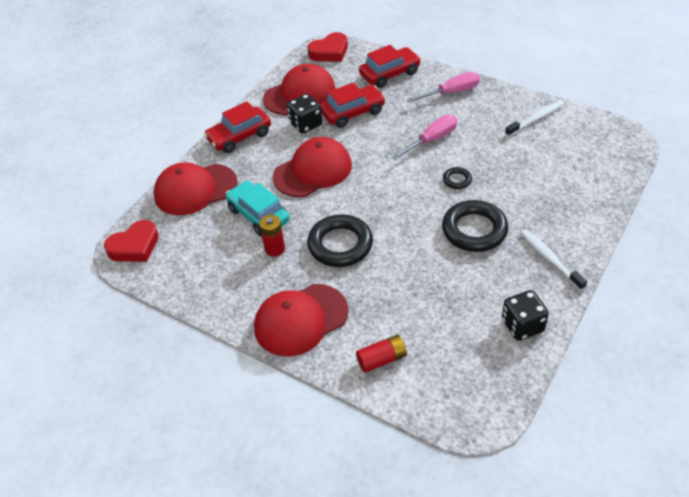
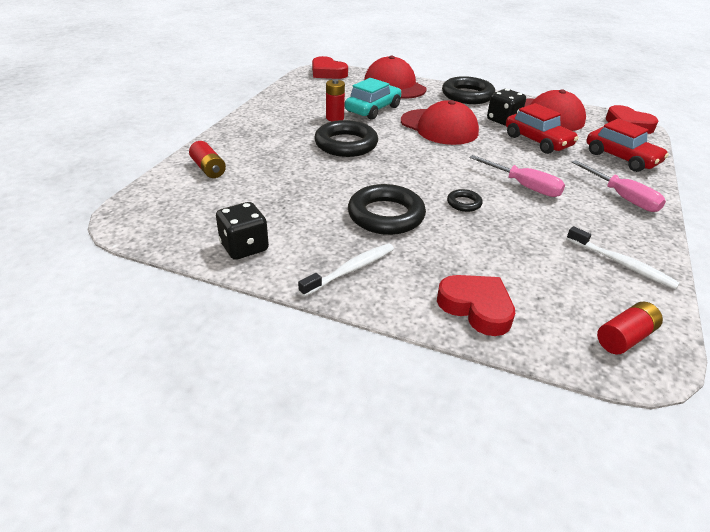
camera: 75 degrees right, 10 degrees down
red car [204,102,271,153] -> black ring [442,76,495,104]
red cap [254,284,349,356] -> none
none -> red heart [437,275,515,336]
none -> red battery [597,302,663,354]

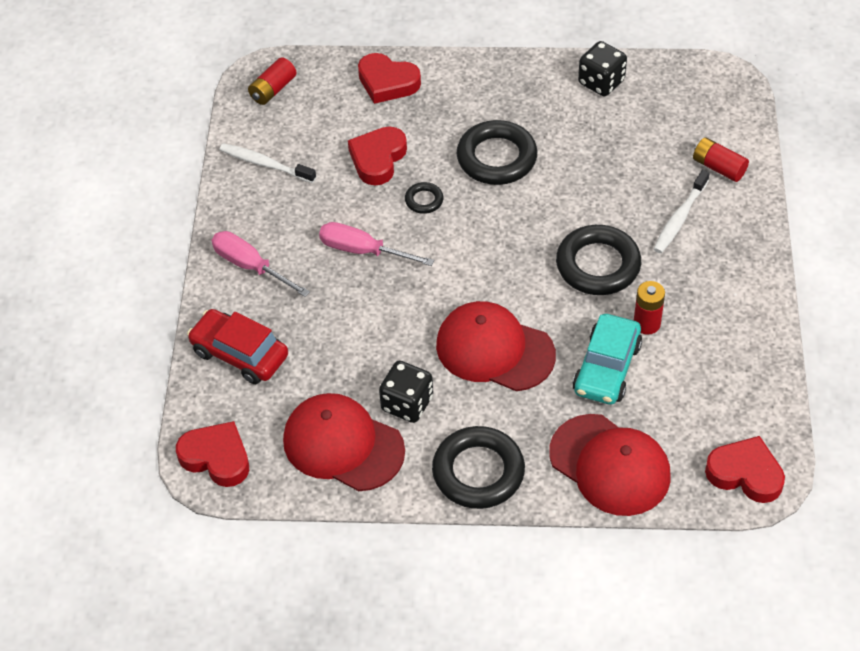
camera: 165 degrees right, 15 degrees up
white toothbrush [298,243,394,297] -> white toothbrush moved to [654,170,710,253]
red car [506,103,579,154] -> none
none -> red heart [348,127,407,185]

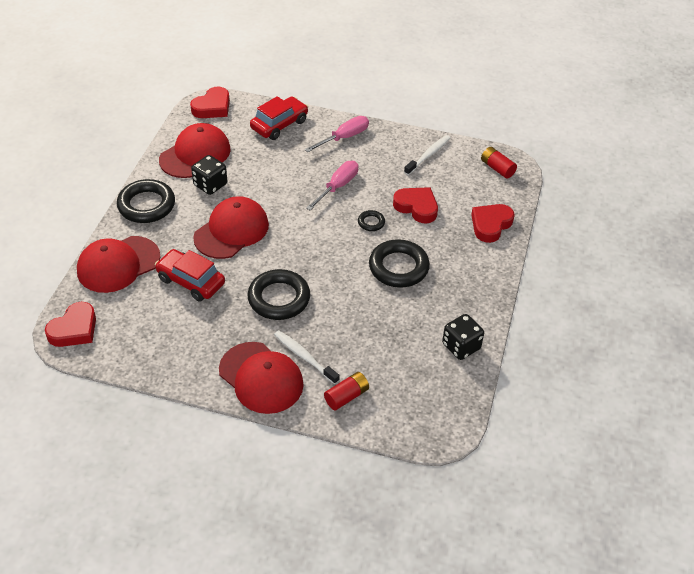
camera: 100 degrees right, 5 degrees down
turquoise car [573,314,642,405] -> red car [155,249,225,301]
red battery [634,281,665,335] -> none
none -> red cap [219,342,304,414]

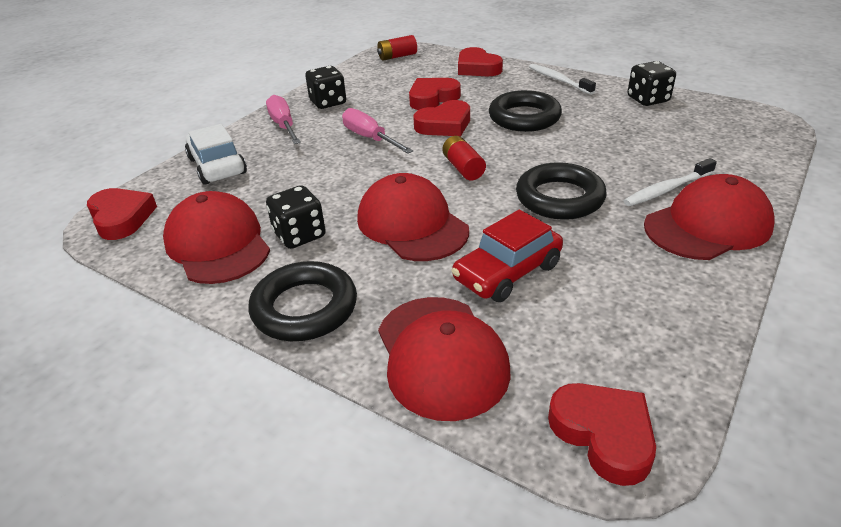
camera: 70 degrees left, 10 degrees down
red car [250,96,308,140] -> white car [185,124,247,185]
red battery [324,372,369,410] -> red battery moved to [442,136,486,180]
black ring [358,210,385,231] -> red heart [413,100,470,136]
white toothbrush [404,135,451,175] -> white toothbrush moved to [529,64,596,95]
none -> black dice [305,66,346,109]

